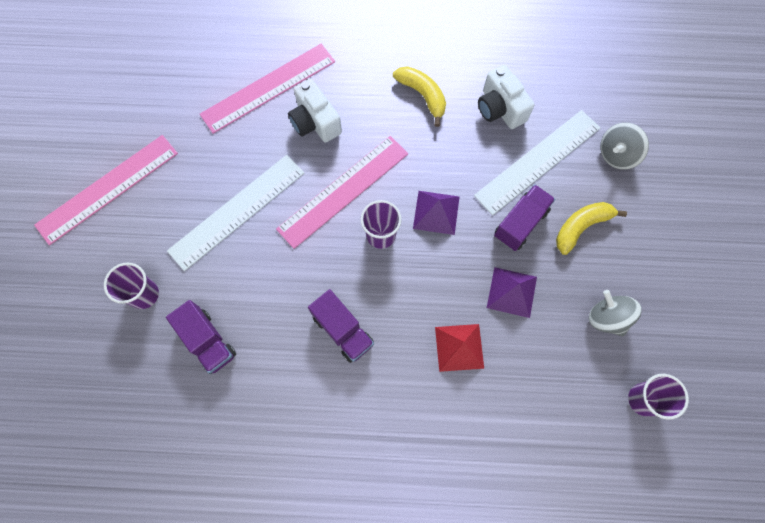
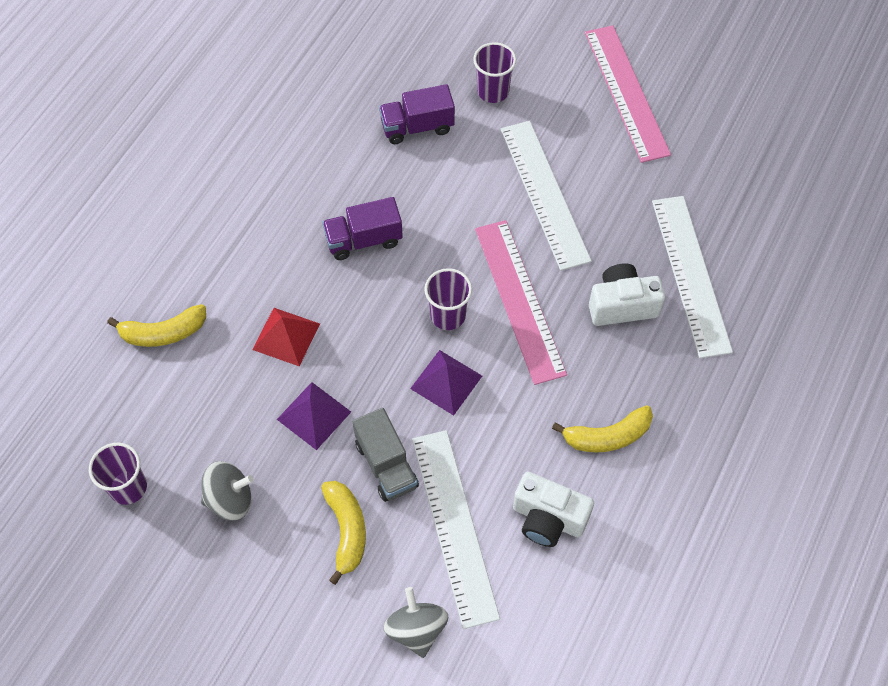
camera: 115 degrees right, 10 degrees down
pink ruler [200,44,335,134] -> white ruler [652,196,733,358]
white camera [478,65,535,129] -> white camera turned 150 degrees counterclockwise [513,472,594,547]
purple truck [494,184,555,251] -> grey truck [353,408,419,502]
none -> yellow banana [107,304,206,347]

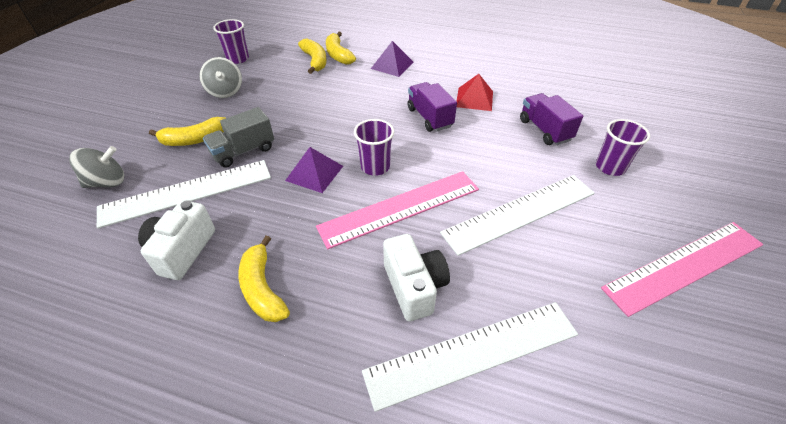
camera: 80 degrees right, 15 degrees down
red pyramid [252,308,320,366] -> red pyramid moved to [457,74,493,111]
purple pyramid [277,382,351,450] -> purple pyramid moved to [371,41,414,77]
none -> yellow banana [298,38,327,74]

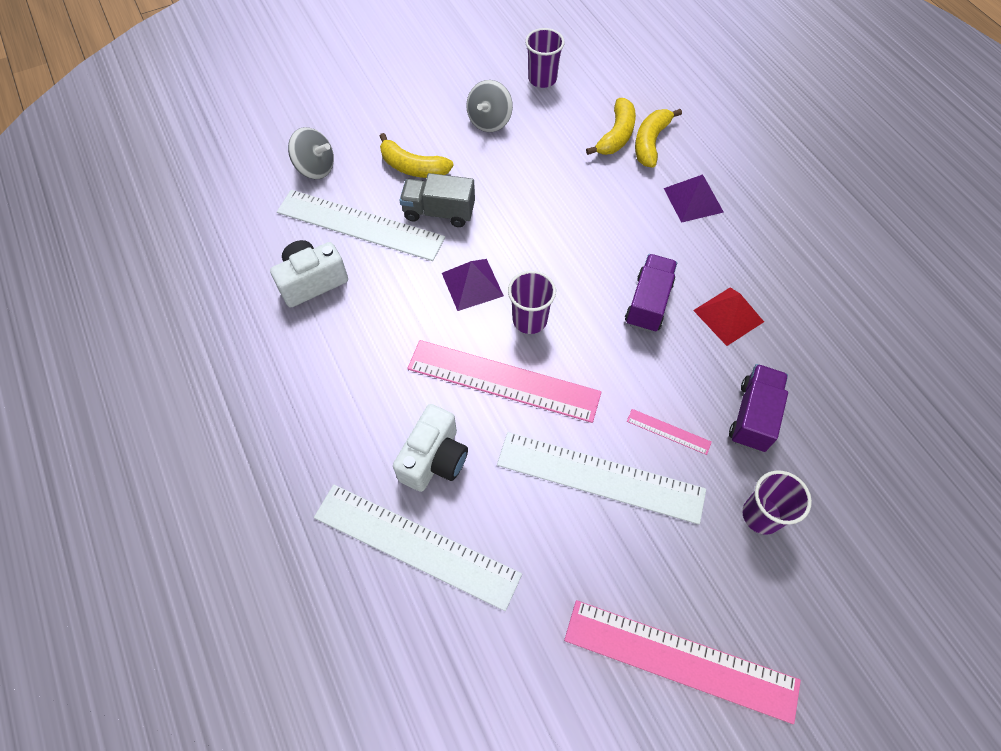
camera: 45 degrees right, 15 degrees up
yellow banana [239,236,290,322] -> none
none -> pink ruler [627,409,712,455]

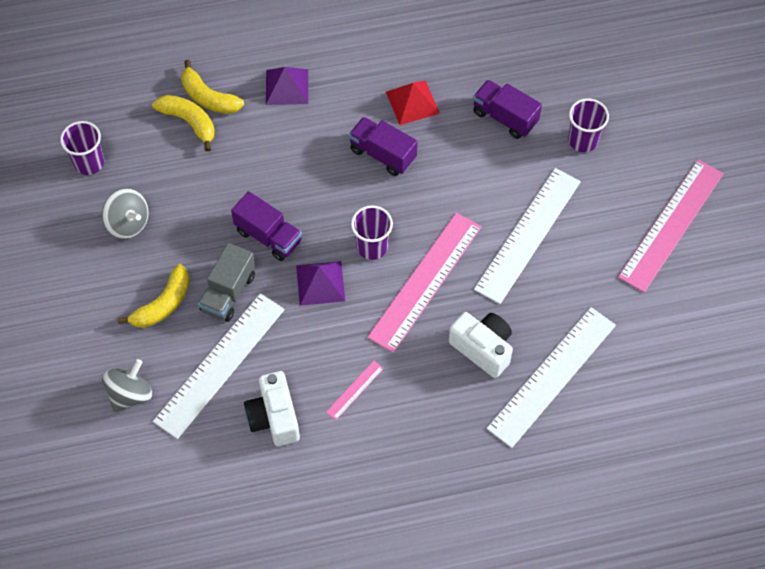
camera: 75 degrees left, 0 degrees up
pink ruler [627,409,712,455] -> pink ruler moved to [326,361,384,420]
none -> purple truck [231,191,302,261]

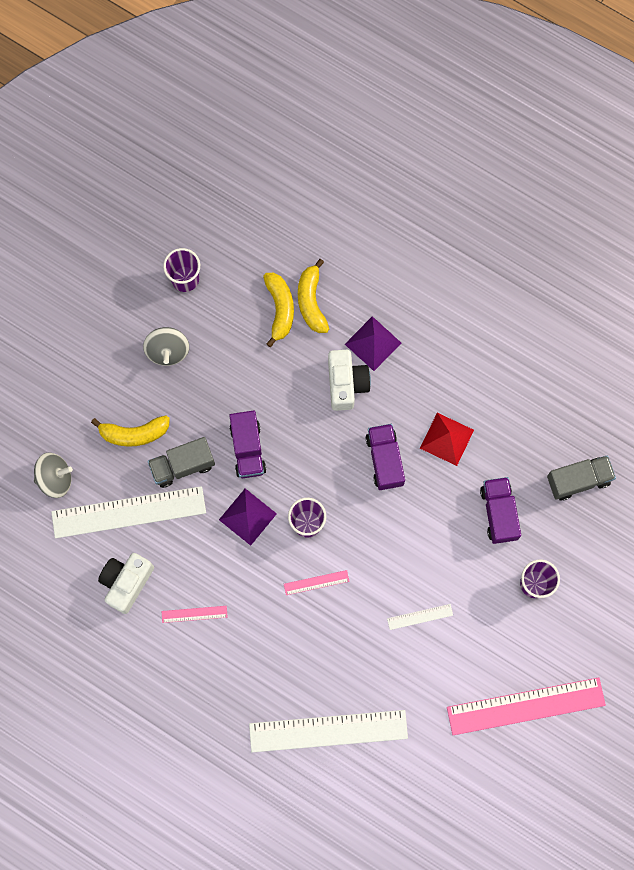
camera: 45 degrees right, 15 degrees up
pink ruler [367,213,481,353] -> pink ruler [284,570,350,595], size x0.42
white camera [449,312,513,378] -> white camera moved to [328,350,371,411]
white ruler [474,168,581,304] -> white ruler [387,604,453,630], size x0.42
none -> grey truck [547,455,616,501]

